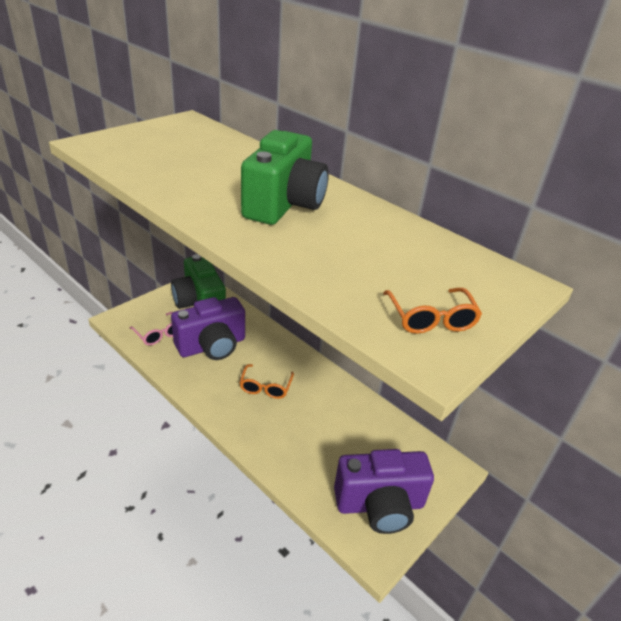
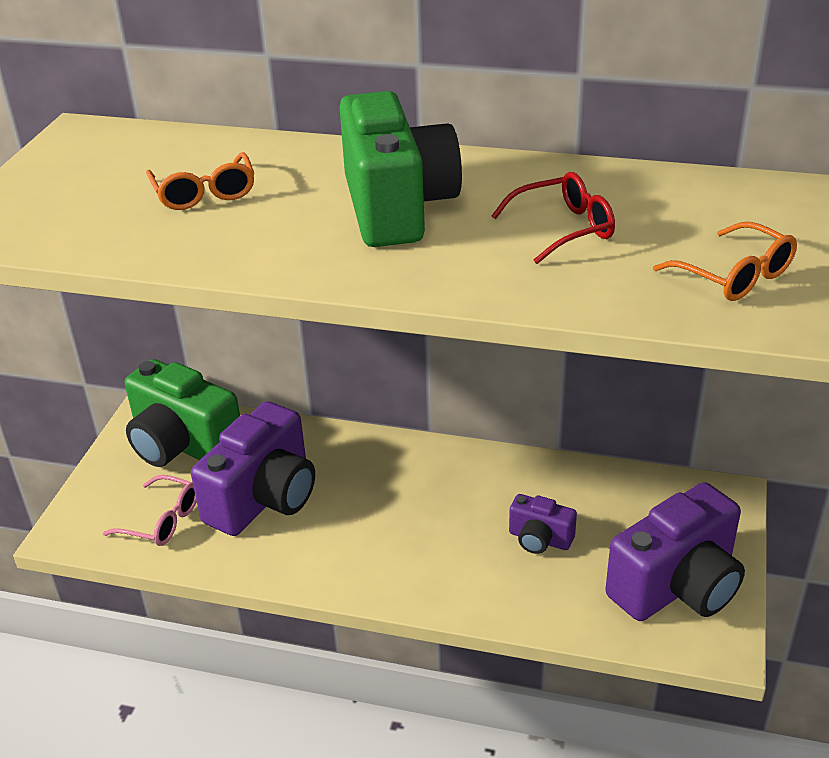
camera: 25 degrees left, 0 degrees up
orange glasses [239,364,294,399] -> orange glasses moved to [146,152,255,210]
none -> red glasses [491,172,615,264]
none -> purple camera [509,494,577,554]

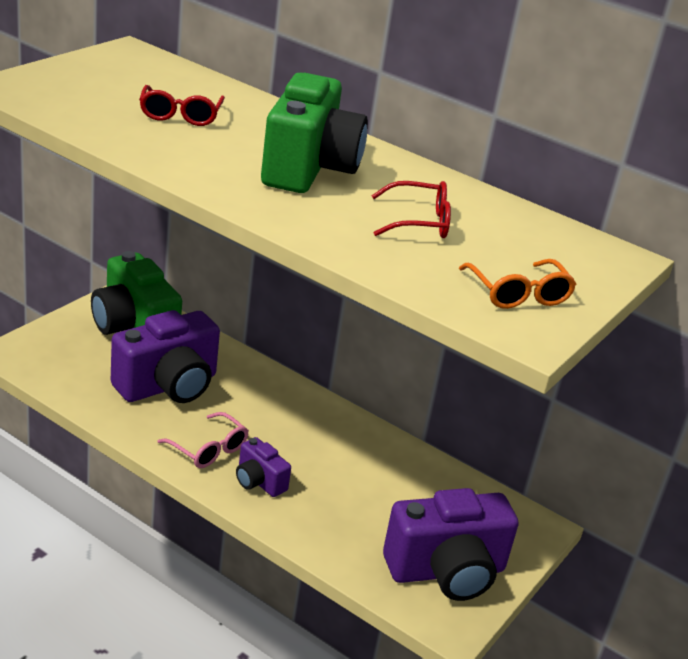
camera: 15 degrees right, 5 degrees down
pink glasses [103,475,197,546] -> pink glasses moved to [157,412,249,468]
orange glasses [146,152,255,210] -> red glasses [139,85,225,126]
purple camera [509,494,577,554] -> purple camera moved to [236,437,291,497]

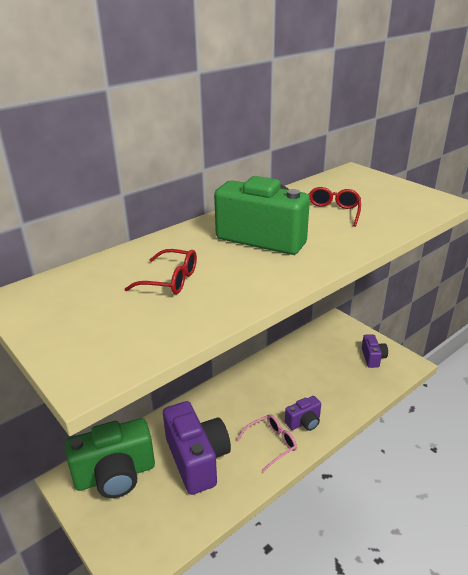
camera: 70 degrees left, 0 degrees up
purple camera [383,488,518,601] -> purple camera [362,334,388,368], size x0.49
orange glasses [459,259,576,309] -> none

